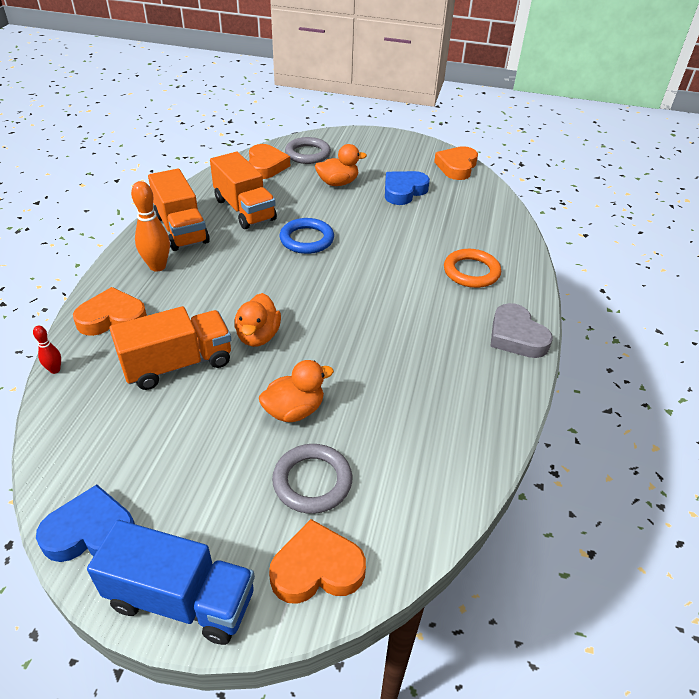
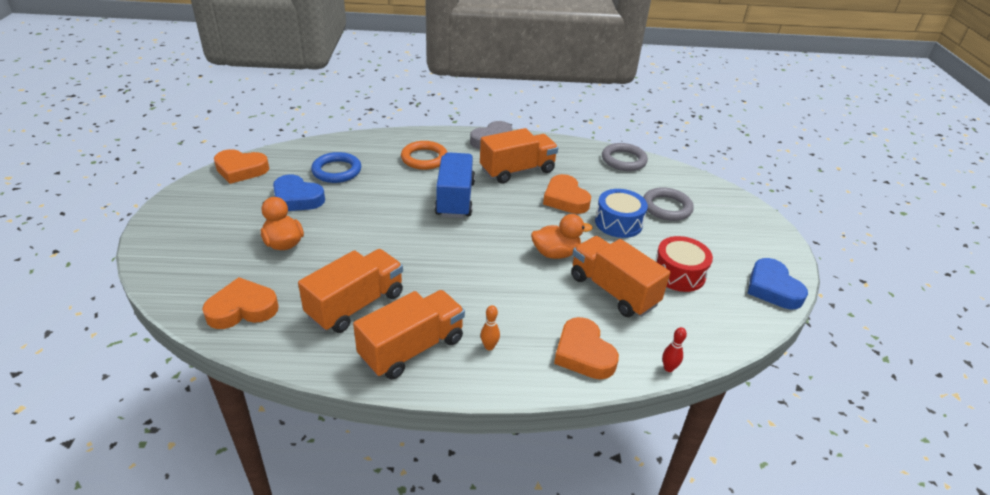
camera: 105 degrees left, 5 degrees down
blue truck [87,520,255,645] -> blue truck moved to [435,152,475,218]
orange bowling pin [131,181,170,272] -> orange bowling pin [481,305,500,350], size x0.52
orange duck [259,360,334,422] -> blue drum [595,189,648,238]
orange heart [269,519,366,604] -> orange heart moved to [543,174,591,214]
blue ring [279,218,334,254] -> blue ring moved to [311,152,361,183]
grey ring [285,137,331,164] -> grey ring moved to [602,143,648,171]
none -> orange truck [480,128,558,184]
none -> red drum [655,236,713,292]

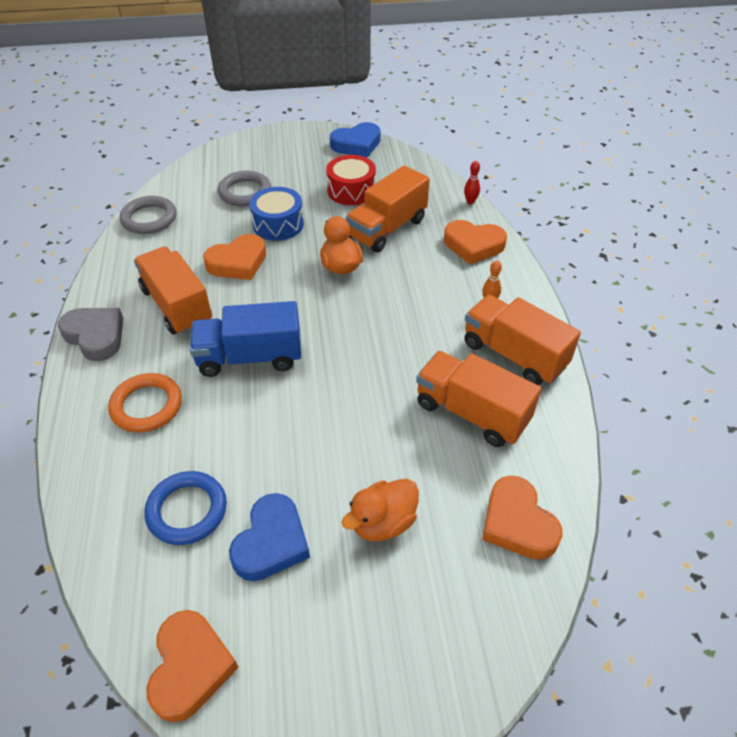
camera: 95 degrees left, 10 degrees up
orange heart [554,317,619,379] -> orange heart turned 45 degrees clockwise [444,220,507,264]

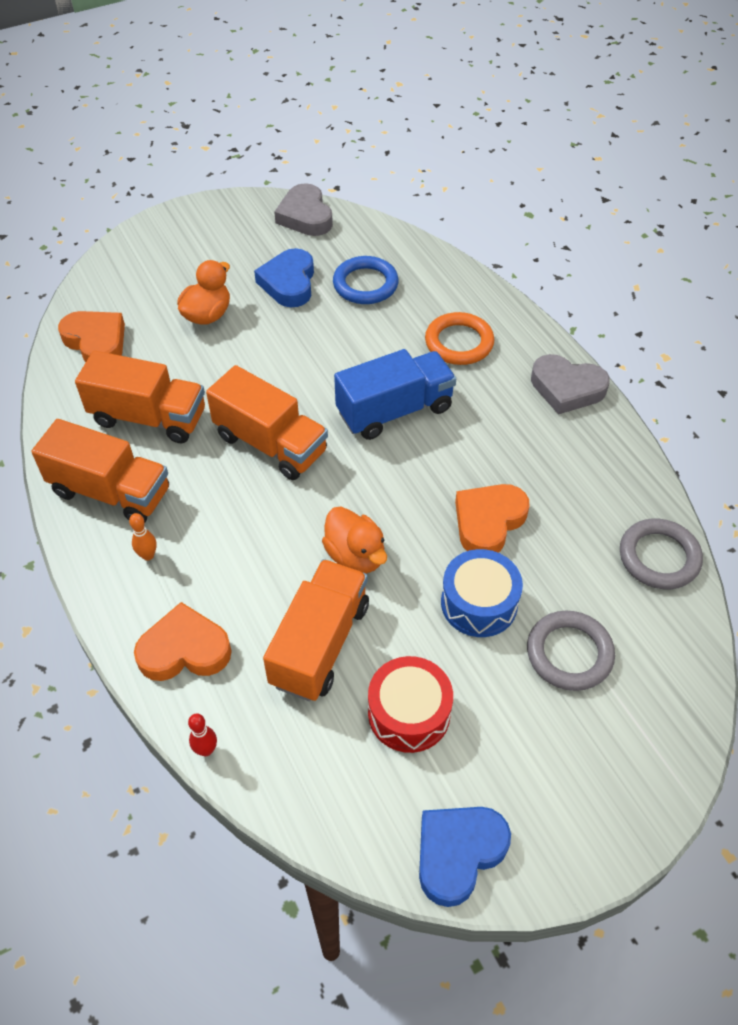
camera: 160 degrees right, 5 degrees up
orange truck [134,247,212,335] -> orange truck moved to [206,365,328,480]
orange heart [147,610,239,722] -> grey heart [274,183,333,236]

